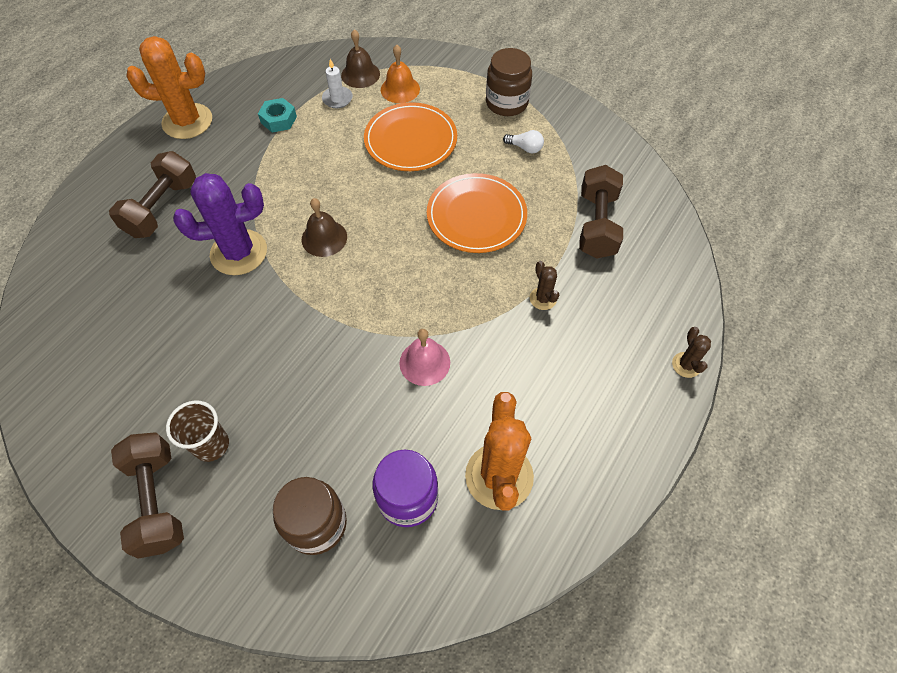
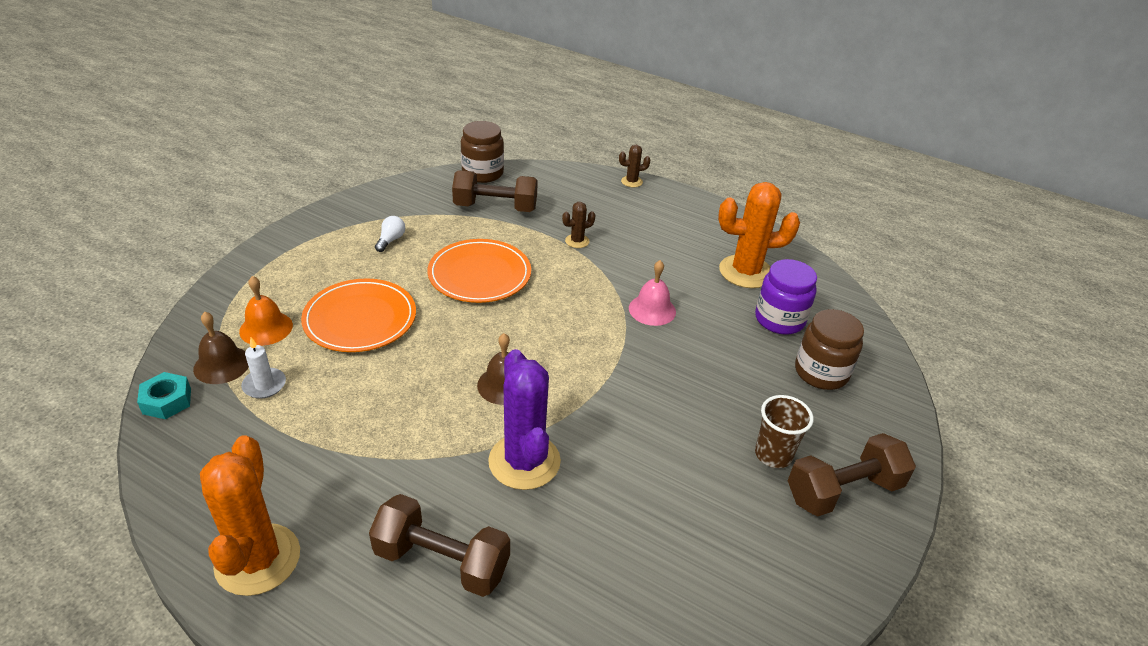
camera: 95 degrees left, 20 degrees down
turquoise nut [258,98,297,133] -> turquoise nut moved to [137,372,191,419]
brown jar [486,48,532,116] -> brown jar moved to [461,121,504,183]

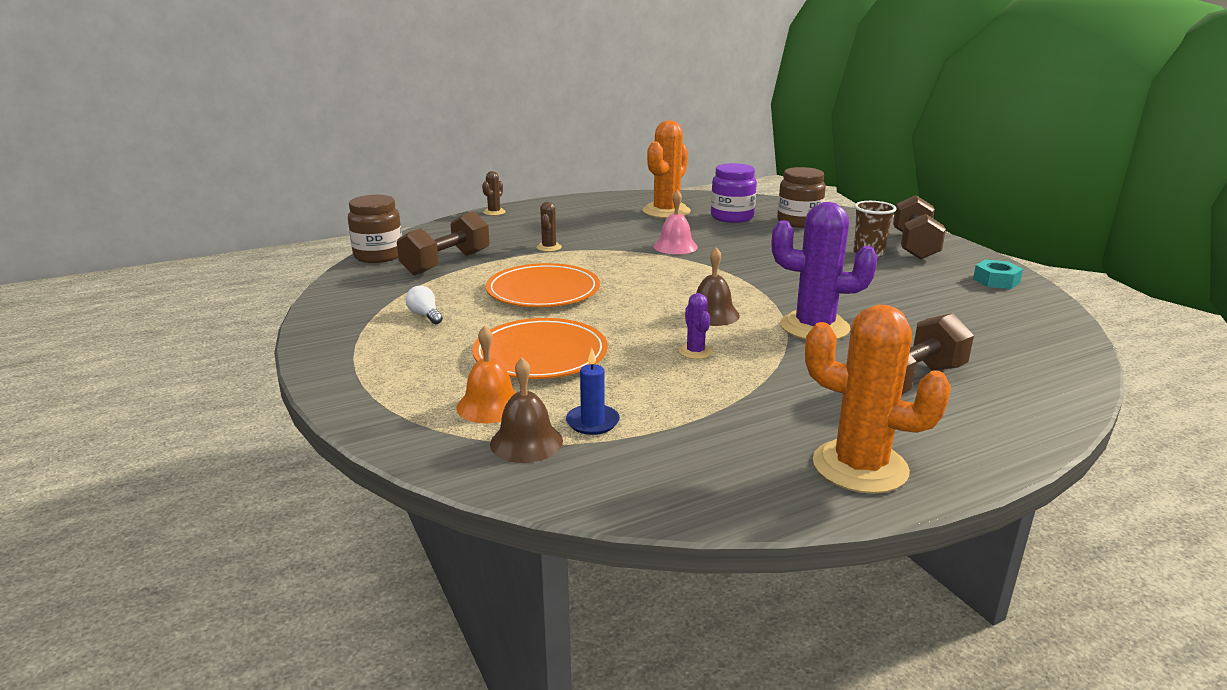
camera: 55 degrees left, 15 degrees down
turquoise nut [137,372,191,419] -> turquoise nut moved to [973,260,1023,289]
white candle [241,337,286,399] -> blue candle [566,348,620,435]
none -> purple cactus [679,293,713,359]

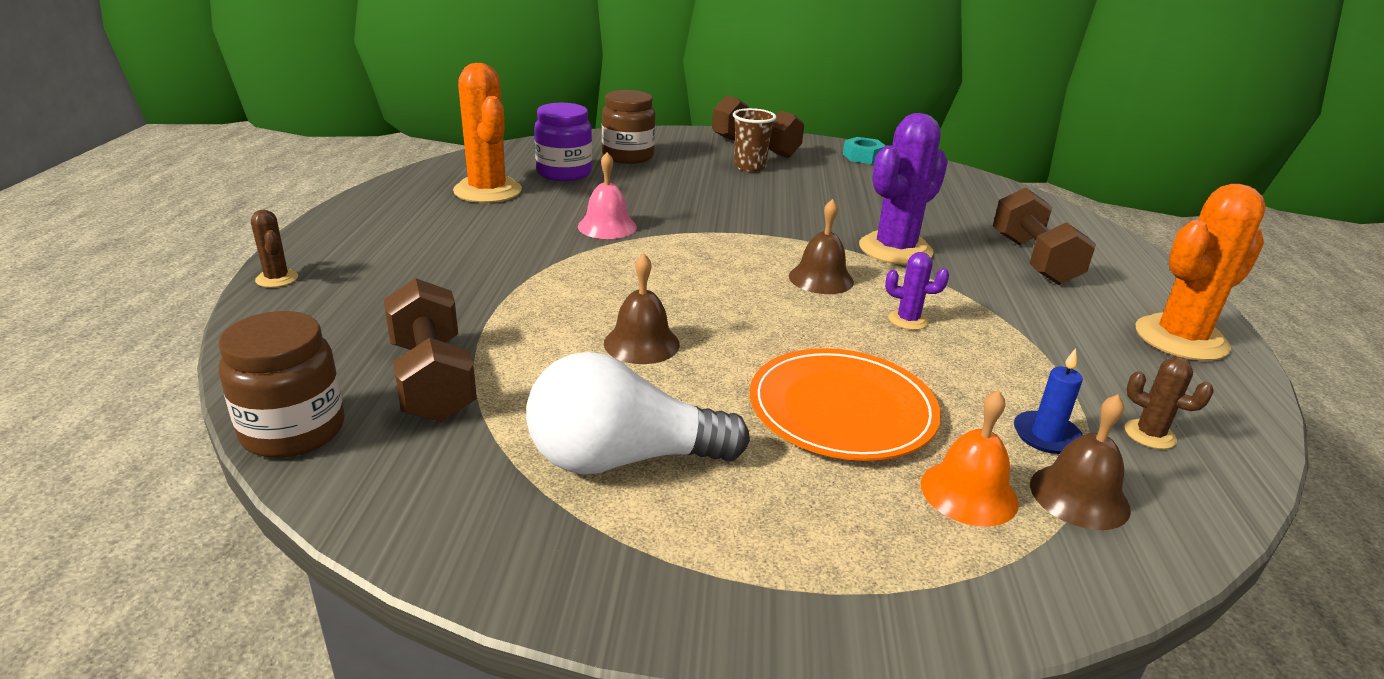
camera: 60 degrees left, 5 degrees up
white light bulb [405,286,443,324] -> white light bulb [526,352,750,474], size x2.37
orange plate [485,263,600,307] -> brown bell [604,253,680,364]
brown cactus [537,202,562,252] -> brown cactus moved to [1125,357,1214,449]

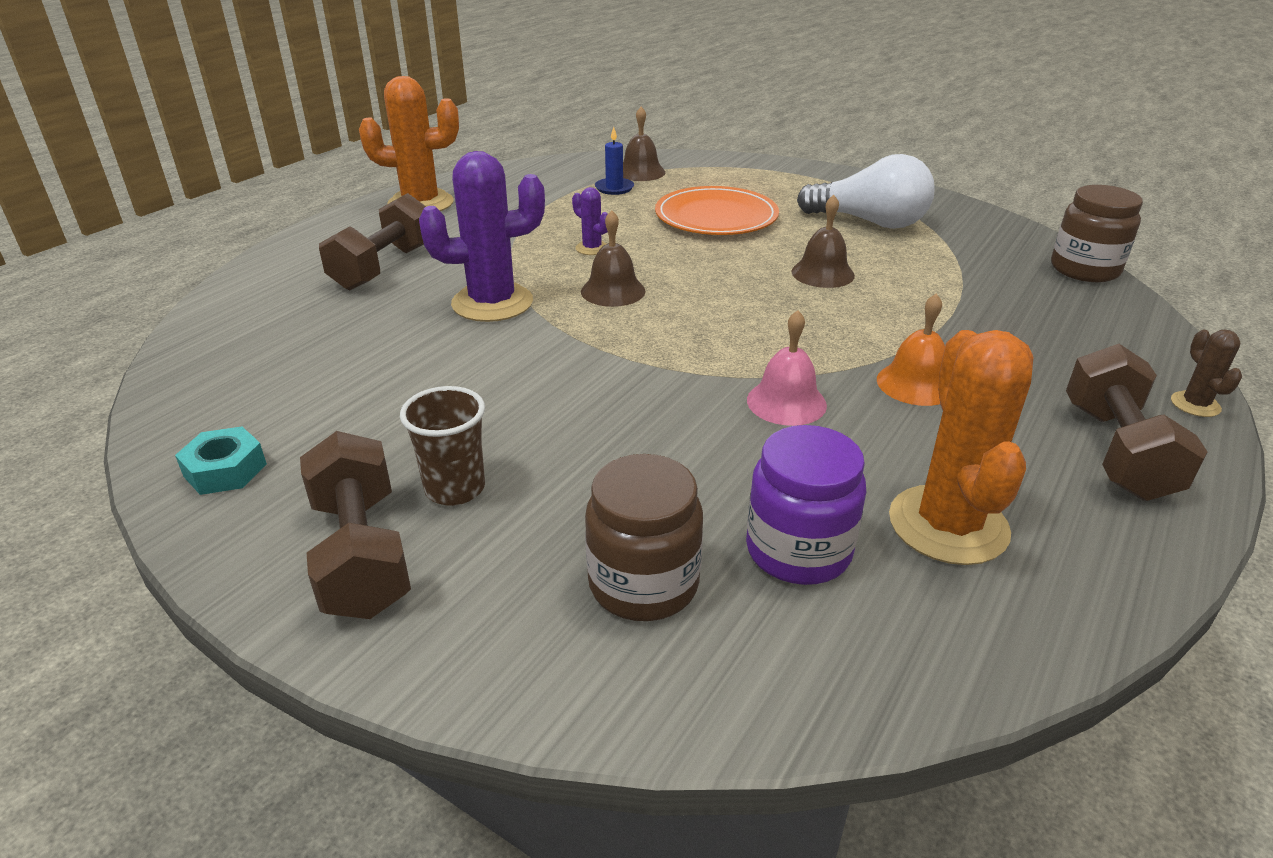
camera: 150 degrees left, 5 degrees up
brown dumbbell [383,278,477,422] -> brown dumbbell moved to [1066,344,1208,501]
orange bell [921,390,1019,527] -> orange bell moved to [877,293,945,406]
brown cactus [1125,357,1214,449] -> none

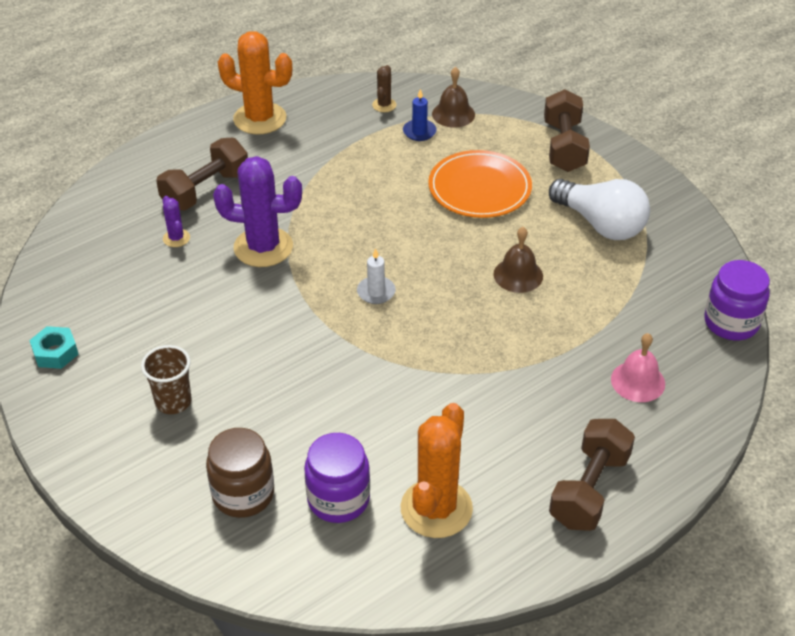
camera: 20 degrees right, 10 degrees up
brown dumbbell [300,431,411,619] -> brown dumbbell moved to [544,89,590,172]
purple cactus [572,187,608,255] -> purple cactus moved to [163,196,190,247]
brown bell [581,210,646,307] -> none
pink bell [747,310,827,426] -> pink bell moved to [611,333,665,402]
orange bell [877,293,945,406] -> none
brown jar [1051,185,1143,282] -> purple jar [704,260,770,340]
brown cactus [1171,330,1242,417] -> brown cactus moved to [372,65,396,112]
none -> white candle [357,248,396,304]

